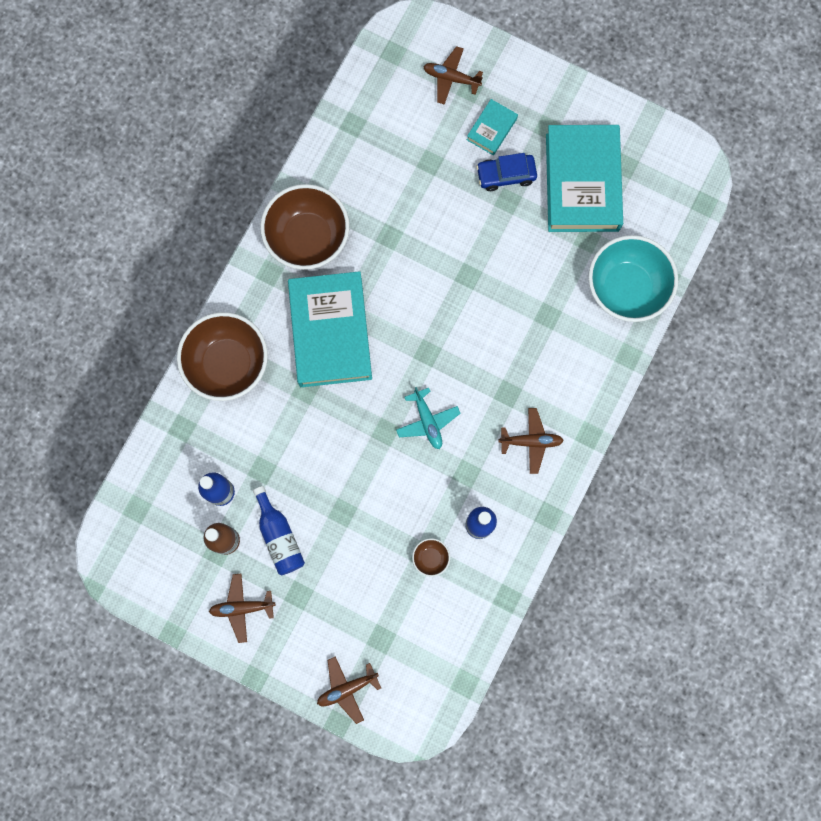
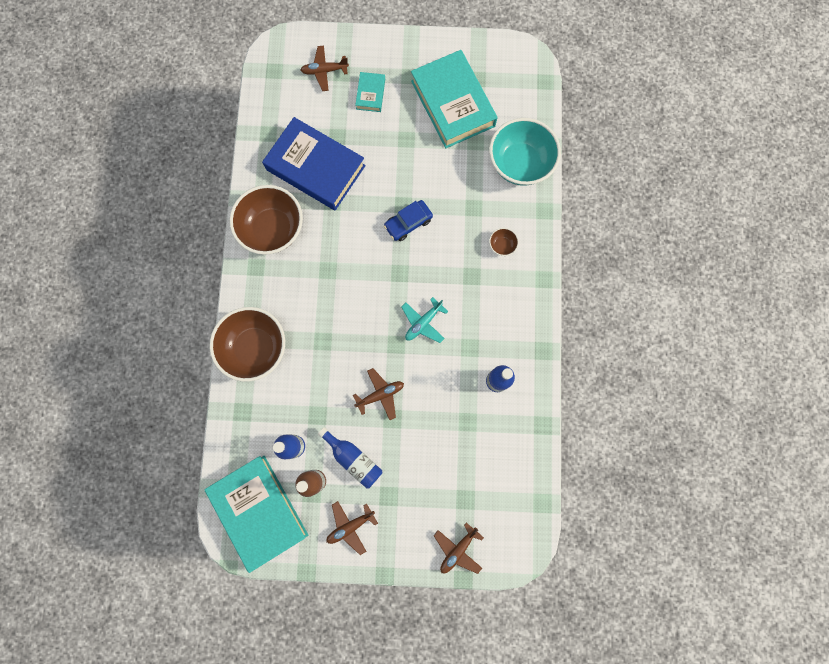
camera: 25 degrees left, 0 degrees up
turquoise book [288,271,372,387] -> turquoise book moved to [205,456,308,573]
turquoise plane [396,387,461,449] -> turquoise plane turned 90 degrees clockwise [401,297,448,343]
brown bowl [412,538,450,577] -> brown bowl moved to [489,228,519,256]
blue car [476,153,537,191] -> blue car moved to [384,200,433,241]
brown plane [499,408,564,474] -> brown plane moved to [353,368,404,420]
none -> blue book [262,117,366,211]

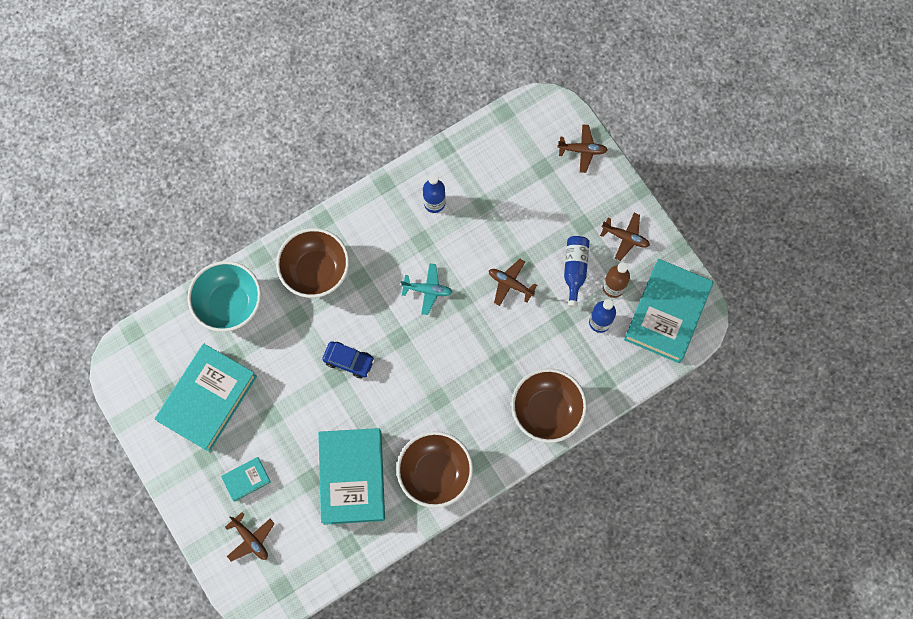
camera: 125 degrees left, 5 degrees down
blue book [262,117,366,211] -> turquoise book [318,428,385,525]
brown bowl [489,228,519,256] -> brown bowl [276,228,349,298], size x2.41

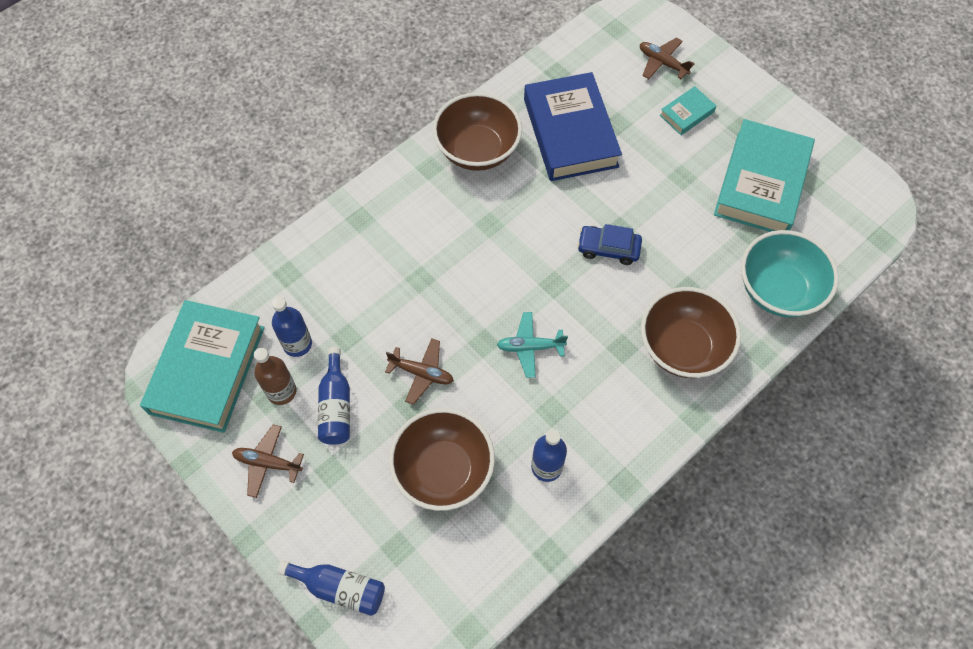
camera: 170 degrees right, 10 degrees down
turquoise book [318,428,385,525] -> blue book [524,72,622,181]
brown bowl [511,368,587,443] -> brown bowl moved to [389,408,495,511]
brown plane [557,124,608,173] -> blue bottle [277,560,385,616]

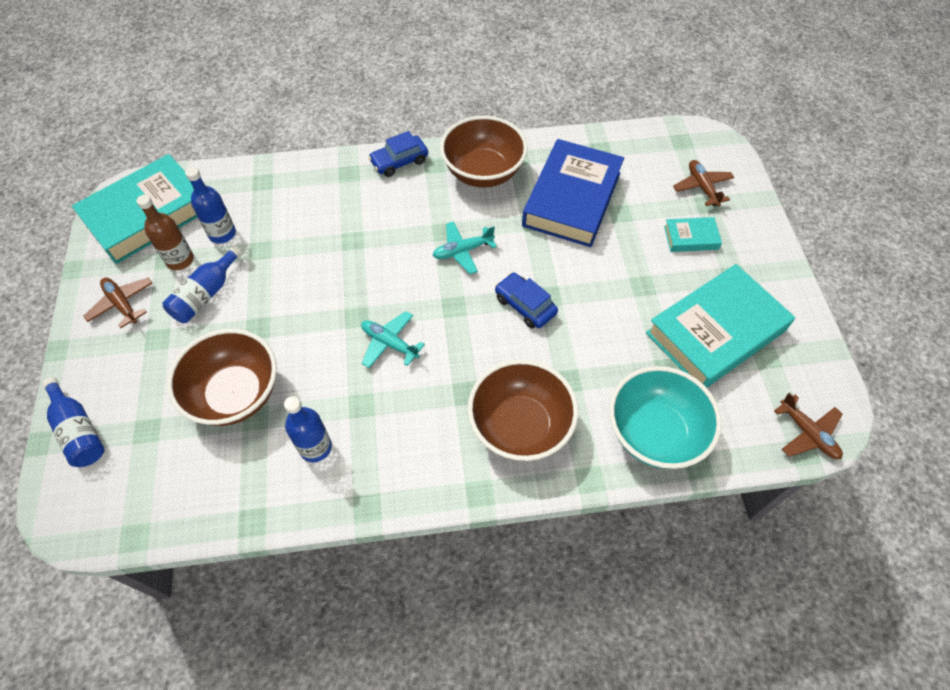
camera: 35 degrees right, 5 degrees down
brown plane [385,338,454,405] -> brown plane moved to [774,392,843,459]
none -> blue car [368,131,428,177]
none -> turquoise plane [432,221,497,274]

